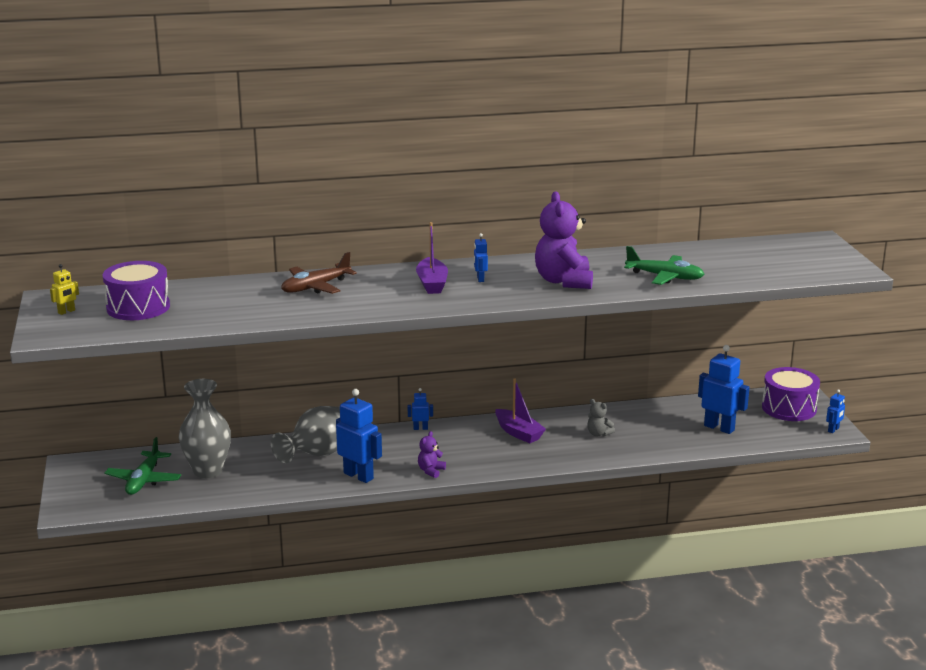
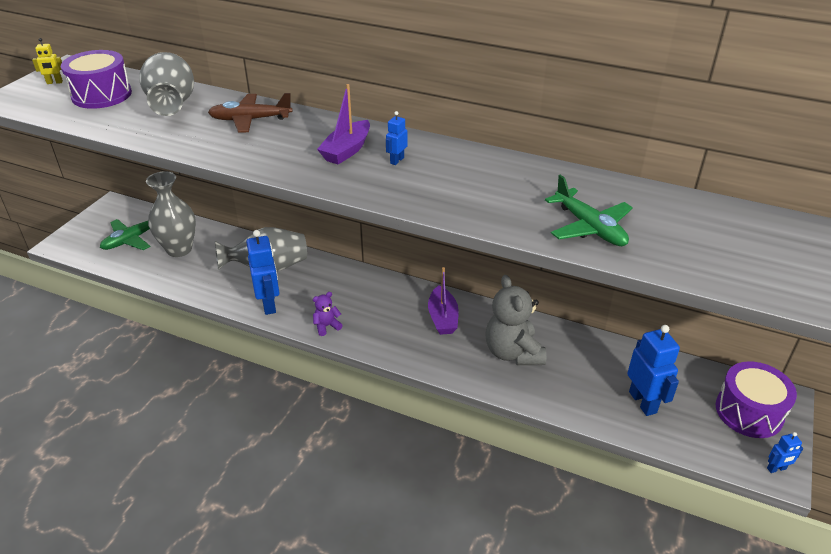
camera: 35 degrees right, 15 degrees up
blue robot [408,388,433,430] -> none
purple teddy bear [535,192,593,289] -> none
grey teddy bear [587,399,615,436] -> grey teddy bear [485,275,547,365], size x2.15
none -> grey vase [139,52,194,116]

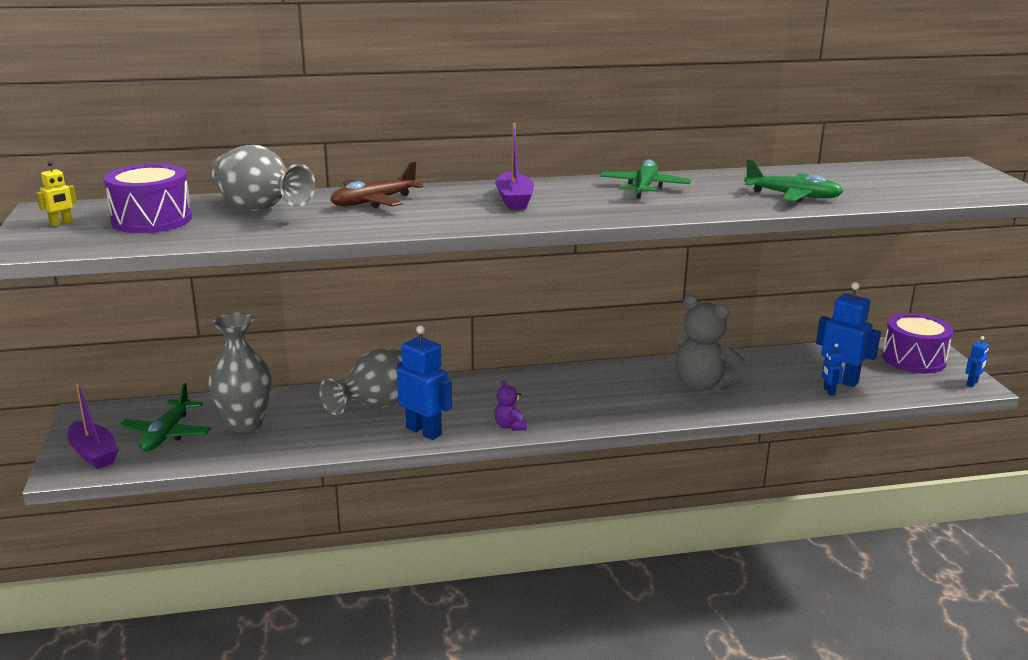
camera: 35 degrees left, 15 degrees down
purple teddy bear [313,292,343,336] -> purple teddy bear turned 45 degrees counterclockwise [494,380,527,431]
blue robot [386,111,408,165] -> blue robot moved to [822,343,843,396]
purple boat [428,267,459,335] -> purple boat moved to [68,382,119,469]
none -> green plane [600,159,691,199]

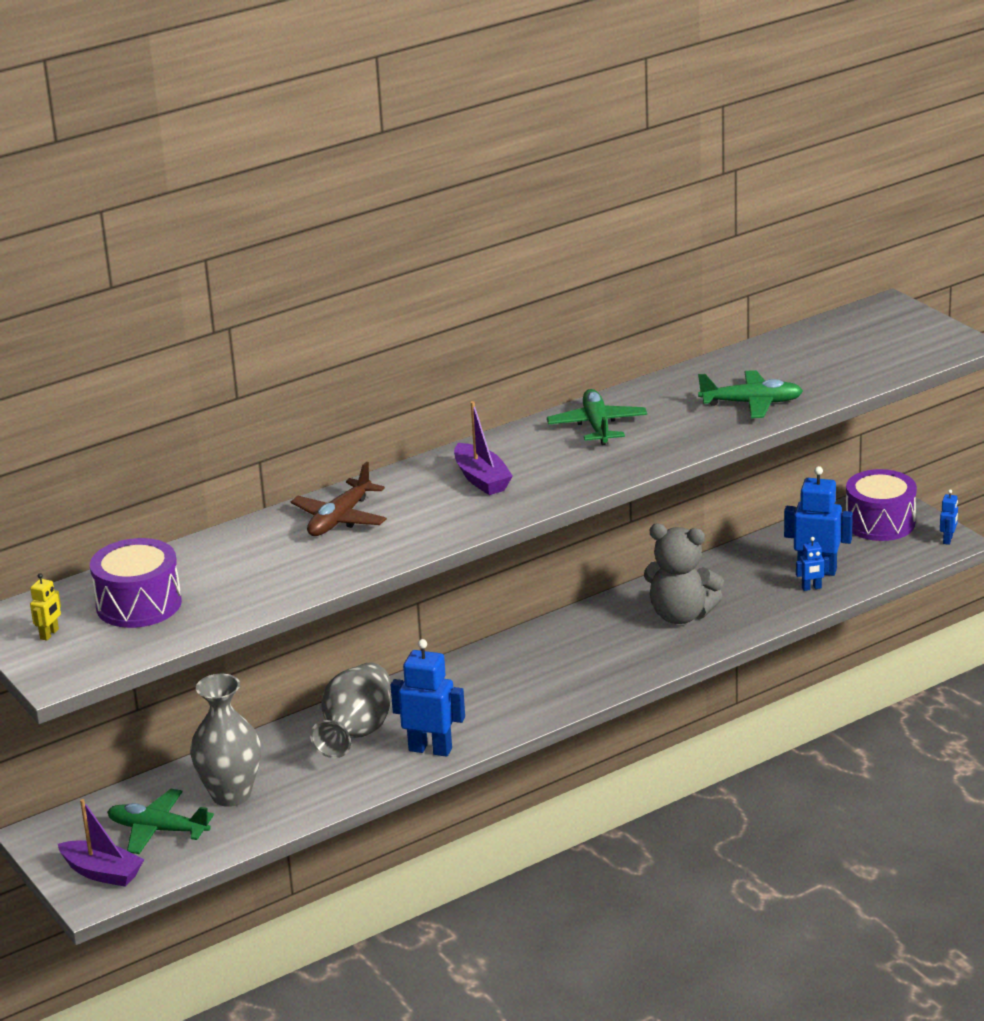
camera: 20 degrees left, 5 degrees up
green plane [119,383,211,452] -> green plane turned 120 degrees clockwise [107,789,214,854]
grey vase [209,145,315,211] -> none
purple teddy bear [494,380,527,431] -> none
blue robot [822,343,843,396] -> blue robot turned 75 degrees counterclockwise [796,537,829,591]

